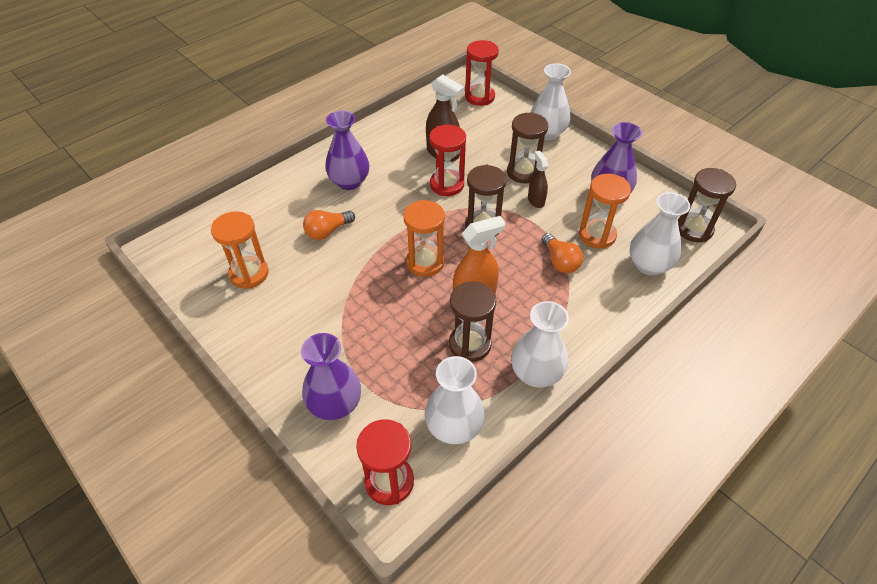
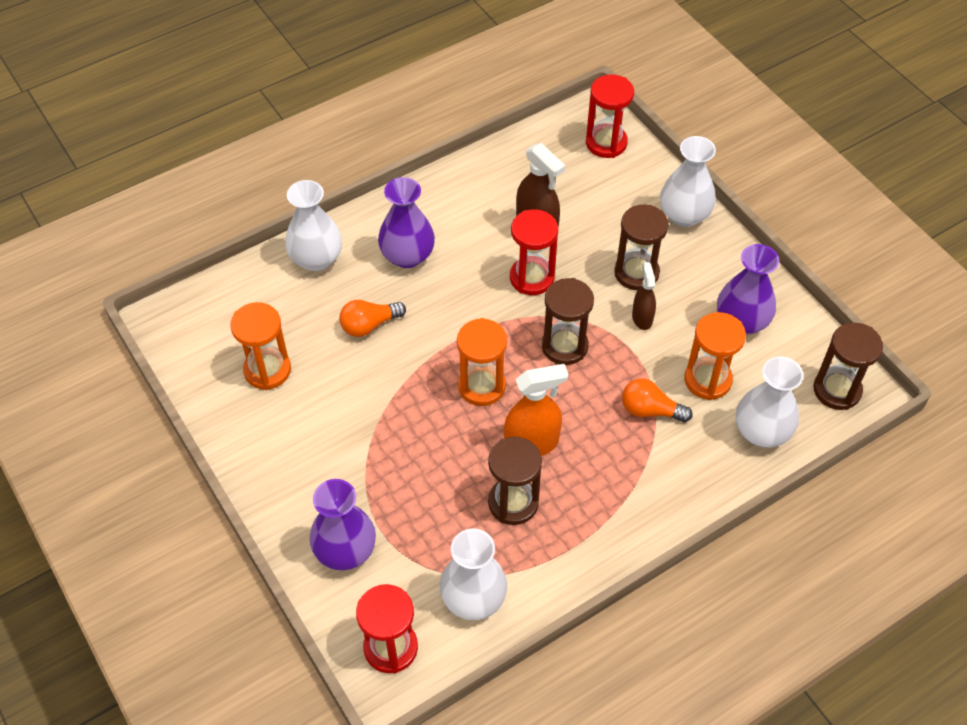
camera: 10 degrees right, 5 degrees up
white vase [511,301,569,388] -> white vase moved to [285,180,342,271]
orange light bulb [541,233,583,273] -> orange light bulb turned 120 degrees clockwise [622,378,692,422]

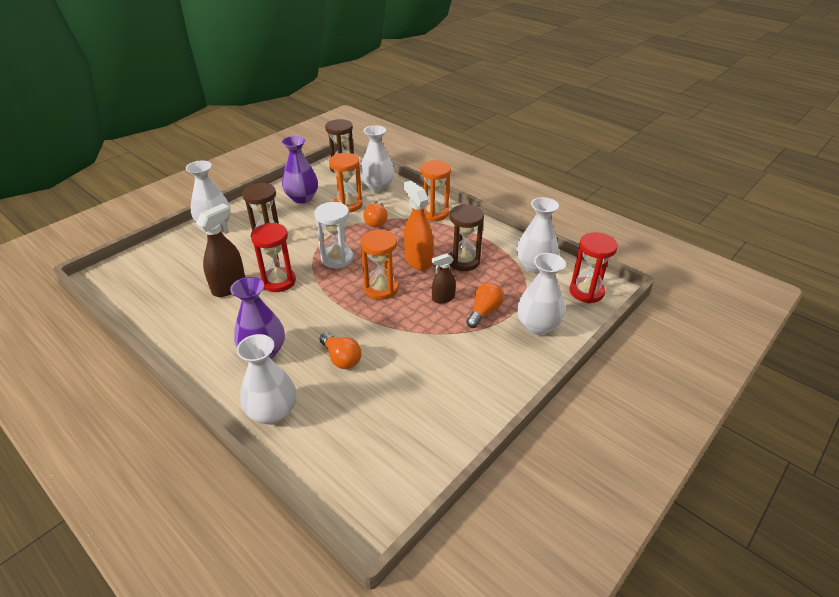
camera: 105 degrees left, 15 degrees down
orange hourglass [230,302,291,390] -> orange hourglass moved to [420,160,451,221]
purple vase [310,479,376,570] -> white vase [517,253,566,335]
brown hourglass [542,278,594,365] -> white hourglass [315,202,353,268]
red hourglass [586,74,634,158] -> none
brown spray bottle [632,262,656,330] -> brown spray bottle moved to [432,253,456,303]
none -> orange light bulb [466,283,504,328]

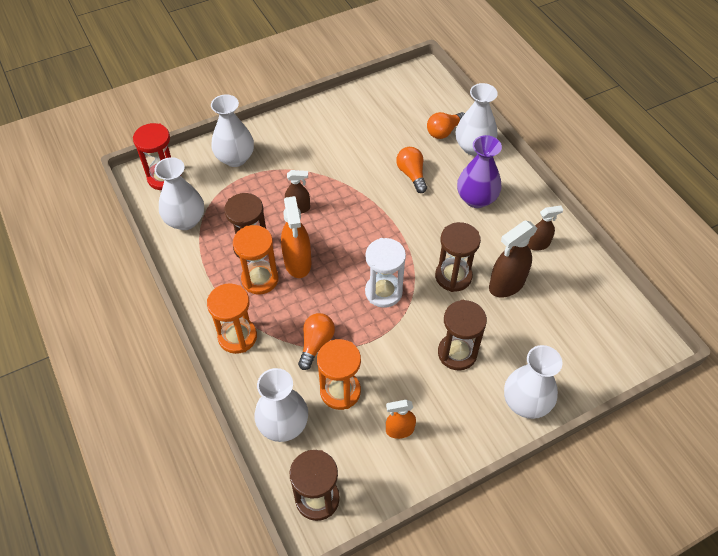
camera: 160 degrees left, 15 degrees up
red hourglass [251,223,296,292] -> brown hourglass [435,222,481,292]
purple vase [282,136,318,204] -> orange spray bottle [386,400,416,439]
orange hourglass [360,229,399,300] -> orange hourglass moved to [233,225,279,294]
orange light bulb [466,283,504,328] -> orange light bulb moved to [427,112,465,139]
none -> brown spray bottle [528,205,563,251]

